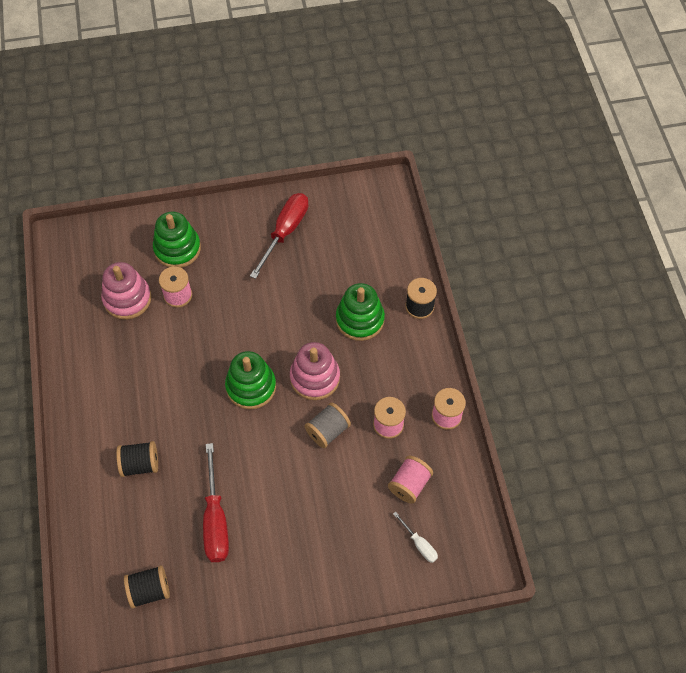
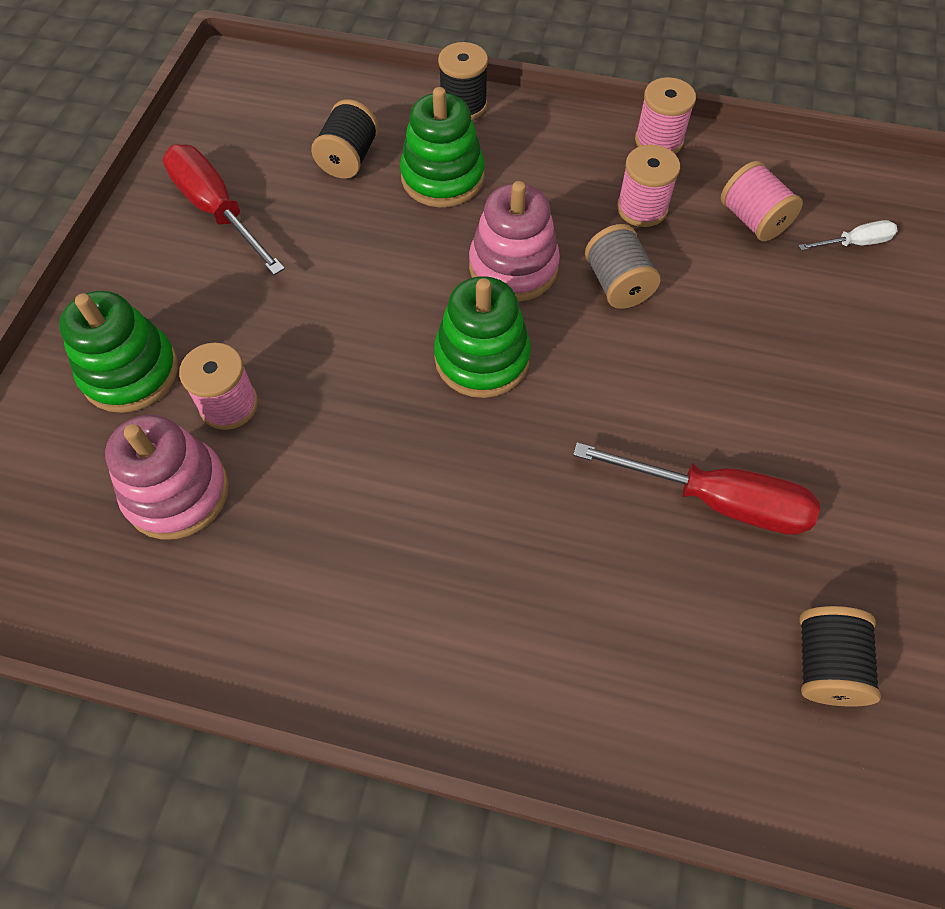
camera: 65 degrees left, 0 degrees up
black spool [116,441,158,477] -> black spool moved to [311,99,379,179]

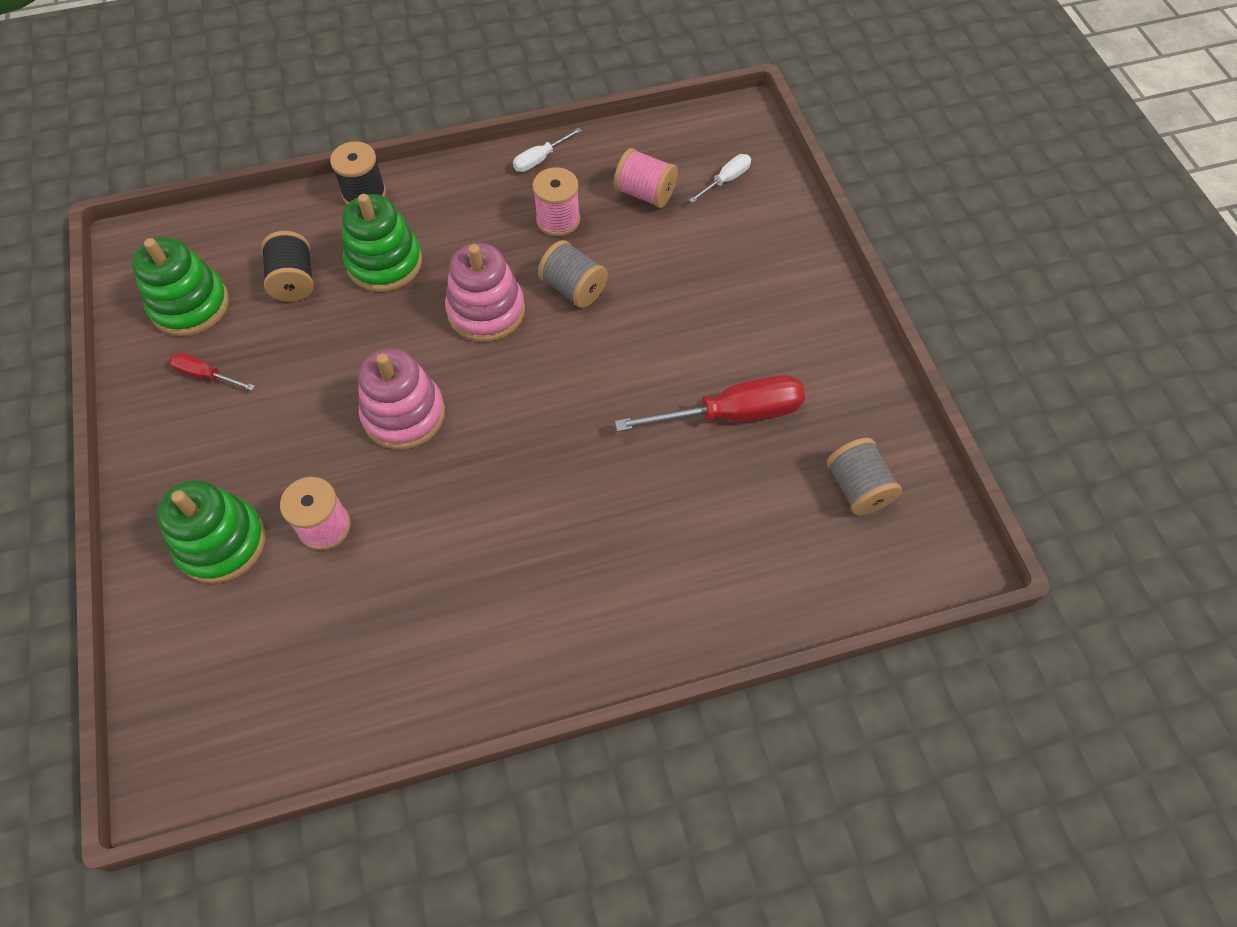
camera: 30 degrees left, 0 degrees up
pink stacking toy [105,415,229,540] -> pink stacking toy moved to [358,348,445,450]
red screwdriver [163,144,285,275] -> red screwdriver [169,353,255,391], size x0.51
green stacking toy [434,276,531,398] -> green stacking toy moved to [132,237,229,336]
pink spool [635,77,696,154] -> white screwdriver [513,128,582,172]
black spool [799,606,881,707] -> grey spool [827,438,902,516]

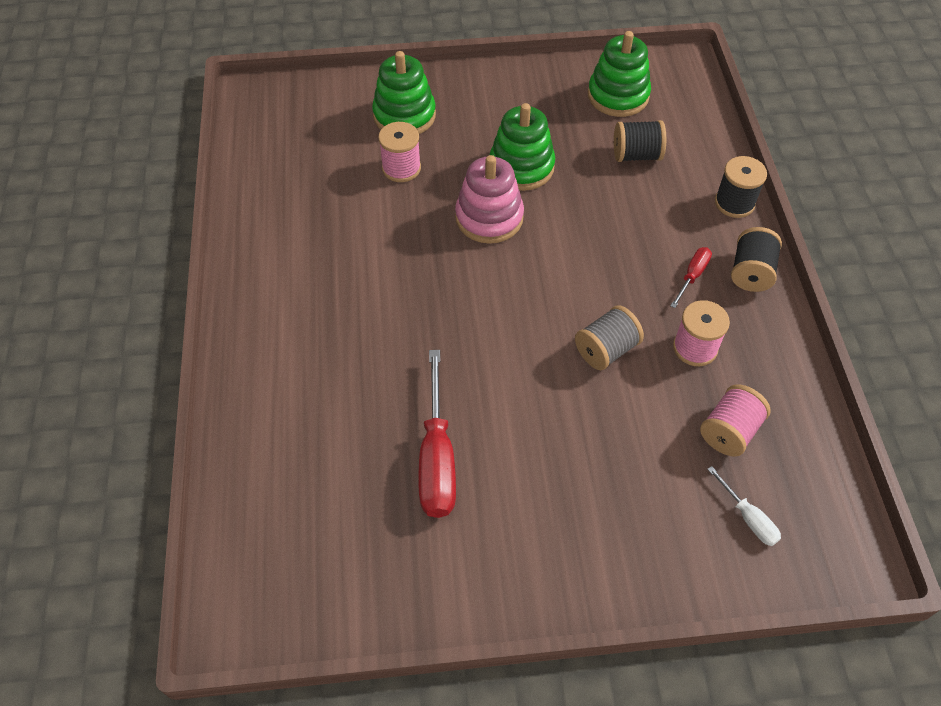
camera: 100 degrees right, 5 degrees down
red screwdriver [169,353,255,391] -> red screwdriver moved to [670,247,712,308]
green stacking toy [342,194,422,292] -> green stacking toy moved to [490,103,555,191]
pink stacking toy [445,243,525,342] -> none
white screwdriver [513,128,582,172] -> none
grey spool [827,438,902,516] -> none
none -> black spool [731,227,782,292]

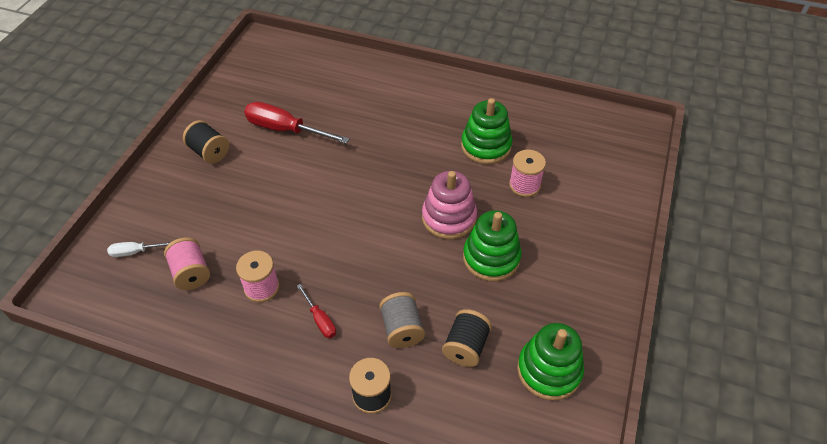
camera: 115 degrees right, 5 degrees down
green stacking toy [372,51,436,134] -> green stacking toy moved to [461,98,513,164]
grey spool [575,305,644,370] -> grey spool moved to [379,292,425,348]
black spool [731,227,782,292] -> black spool moved to [183,120,229,164]

